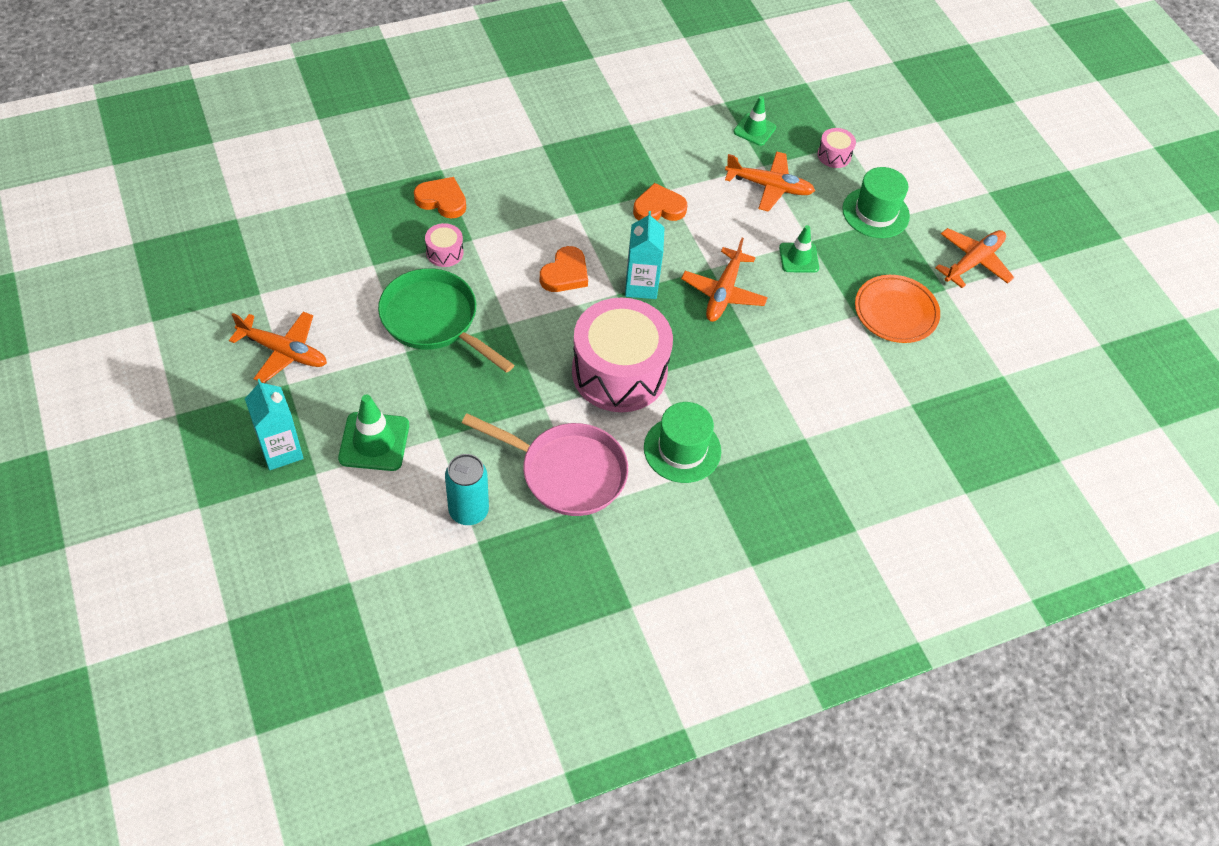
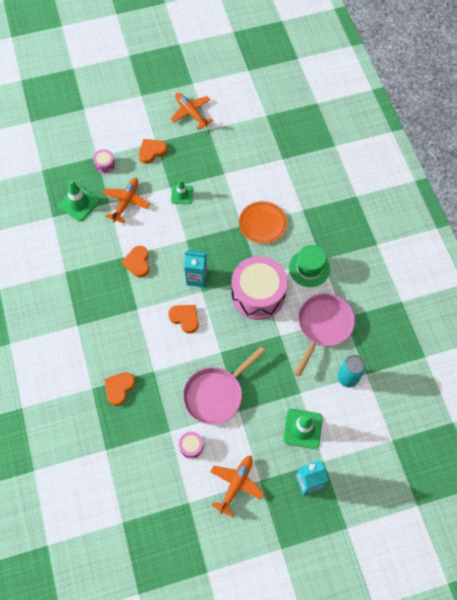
camera: 80 degrees left, 10 degrees up
green pan [378,268,514,373] -> pink pan [183,347,266,425]
pink drum [425,223,464,267] -> pink drum moved to [179,432,204,459]
orange plane [681,238,768,322] -> none
green traffic cone [733,96,776,146] -> green traffic cone [58,180,99,221], size x1.51
green hat [842,167,910,238] -> orange heart [138,139,167,164]
orange plate [855,275,940,343] -> orange plate moved to [239,201,287,244]

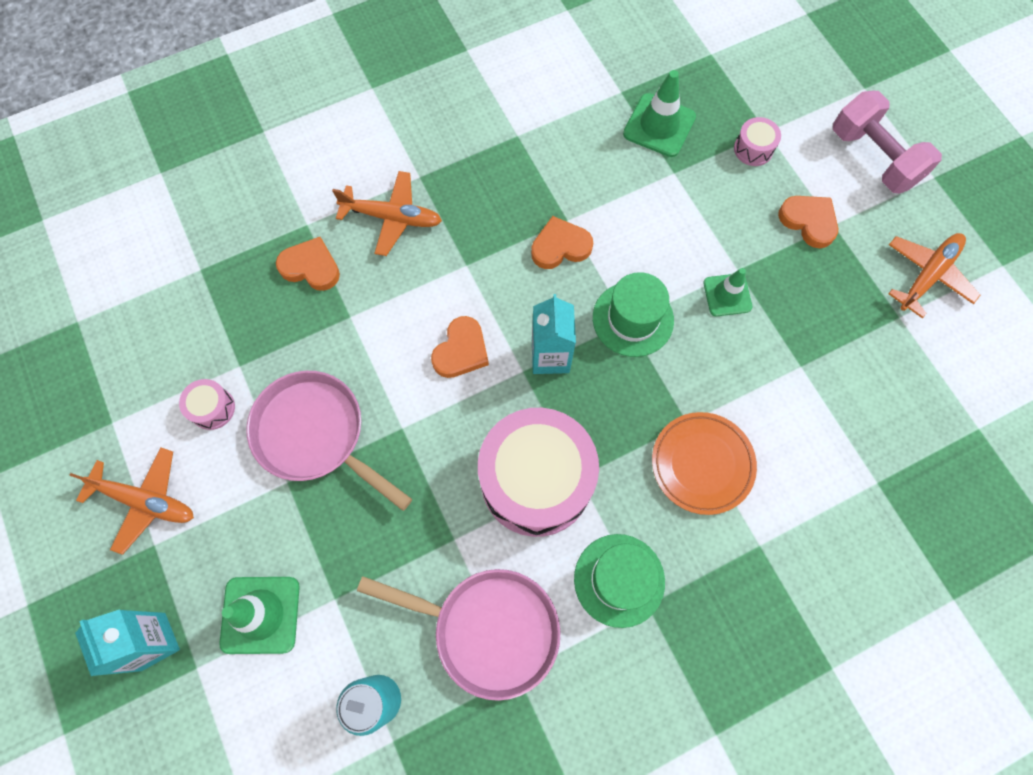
camera: 80 degrees right, 5 degrees up
orange plane [103,178,150,223] -> orange plane moved to [332,171,442,256]
none -> green hat [593,272,674,357]
none -> pink dumbbell [833,91,942,193]

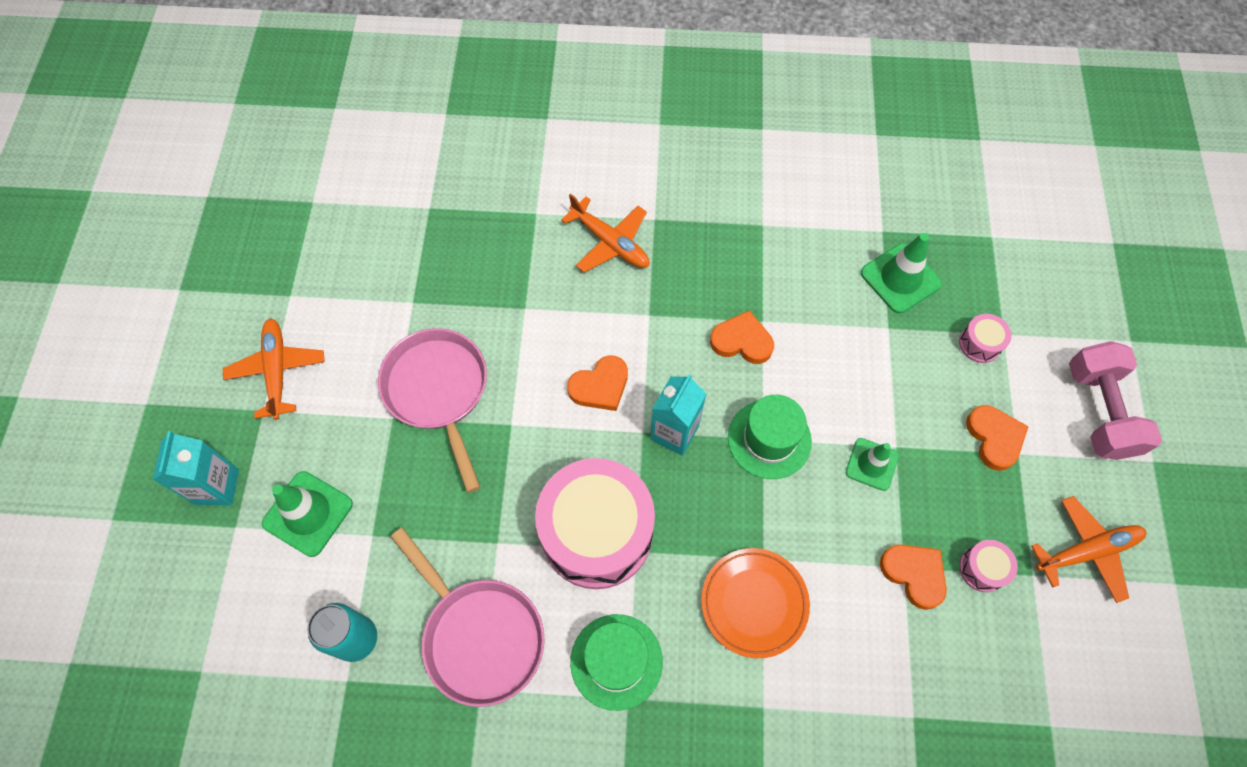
camera: 30 degrees right, 5 degrees down
orange plane [69,447,194,555] -> orange plane turned 150 degrees counterclockwise [223,318,325,420]
pink drum [179,379,235,430] -> pink drum moved to [959,540,1018,592]
orange heart [276,237,340,291] -> orange heart moved to [880,545,947,610]

